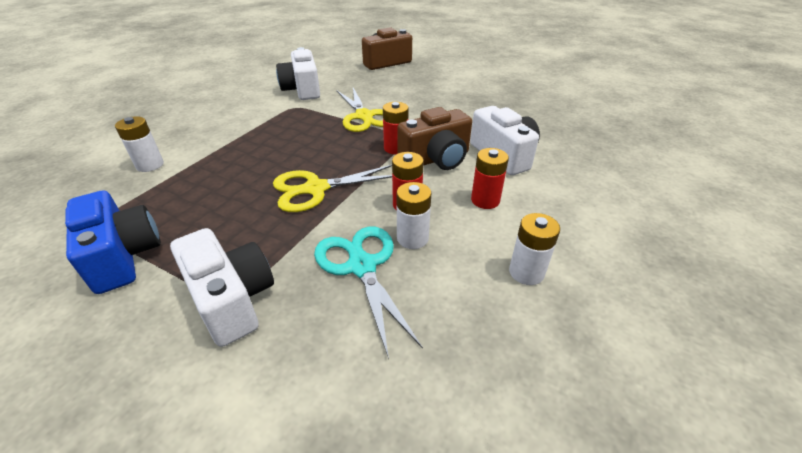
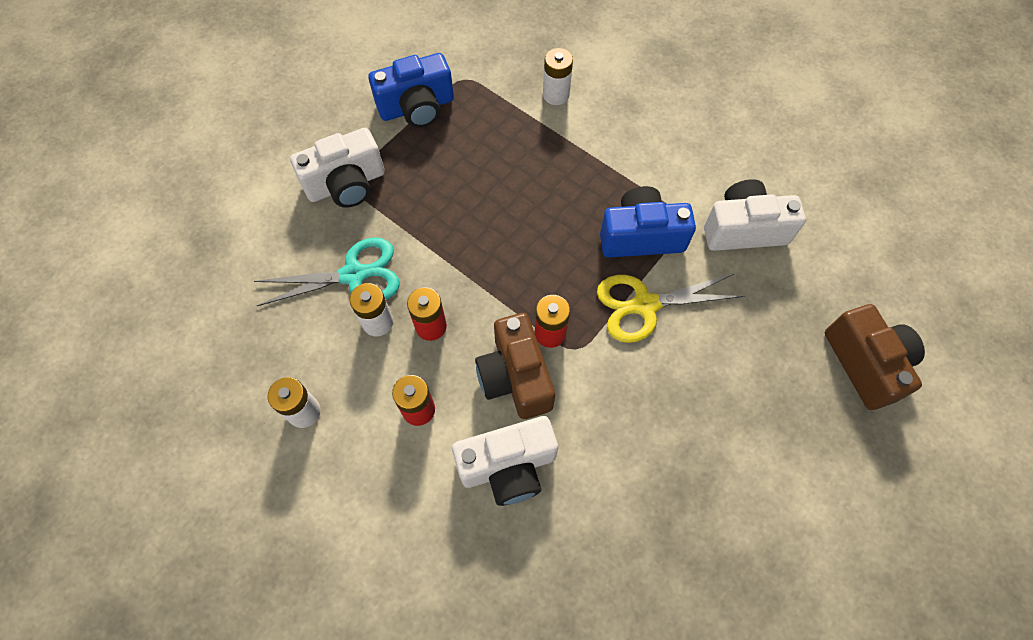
camera: 100 degrees right, 25 degrees up
yellow scissors [273,165,392,212] -> none
none -> blue camera [600,186,696,258]

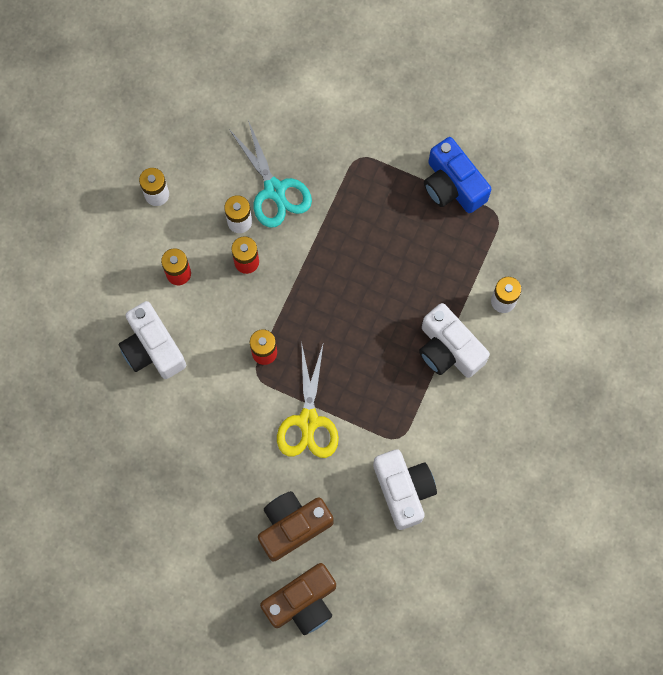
camera: 75 degrees right, 10 degrees up
white camera [290,128,385,208] -> white camera moved to [419,303,490,378]
brown camera [475,313,555,419] -> brown camera moved to [258,491,334,562]
yellow scissors [597,273,744,343] -> yellow scissors turned 150 degrees counterclockwise [277,341,339,458]
blue camera [600,186,696,258] -> none

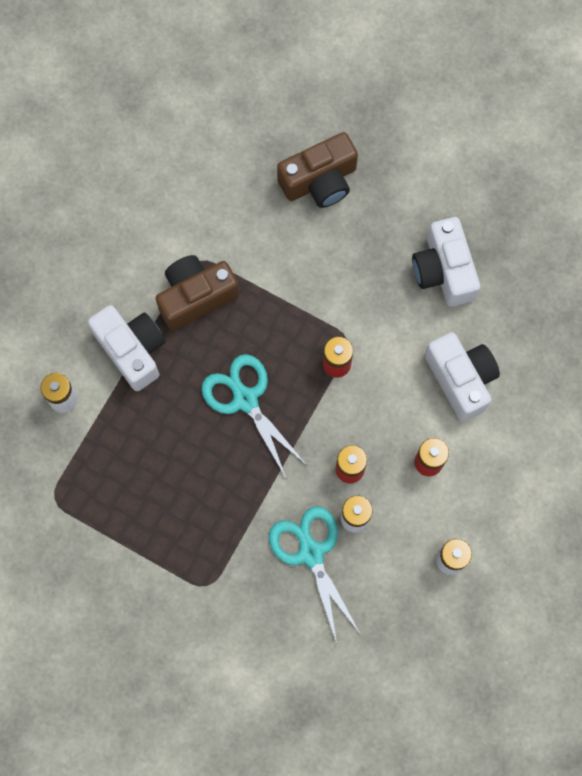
camera: 175 degrees left, 0 degrees up
brown camera [260,563,336,635] -> brown camera moved to [156,255,239,331]
yellow scissors [277,341,339,458] -> none
white camera [373,449,437,530] -> white camera moved to [412,217,480,307]
blue camera [424,137,491,213] -> none
none -> turquoise scissors [201,354,307,480]

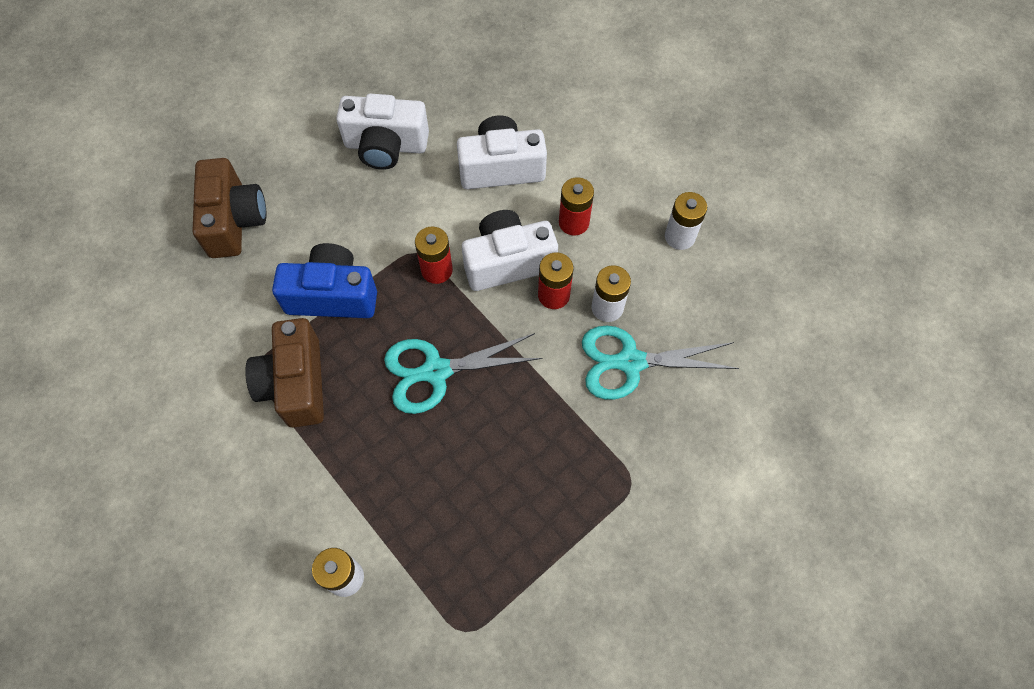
camera: 70 degrees left, 10 degrees down
white camera [88,305,165,391] -> white camera moved to [462,210,558,291]
none -> blue camera [272,243,377,318]

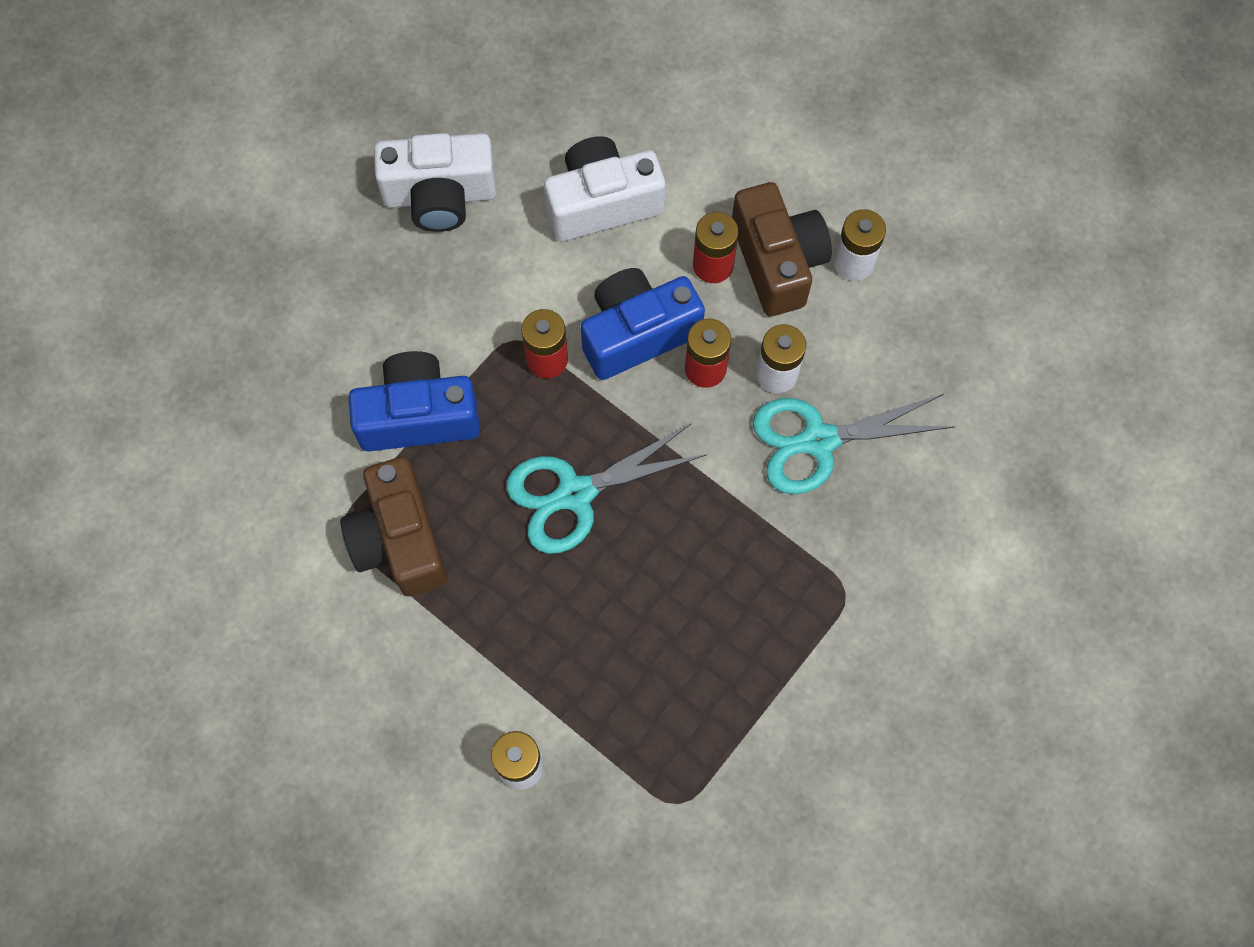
camera: 10 degrees left, 5 degrees up
brown camera [192,158,267,258] -> brown camera moved to [732,182,832,316]
white camera [462,210,558,291] -> blue camera [581,268,705,380]

